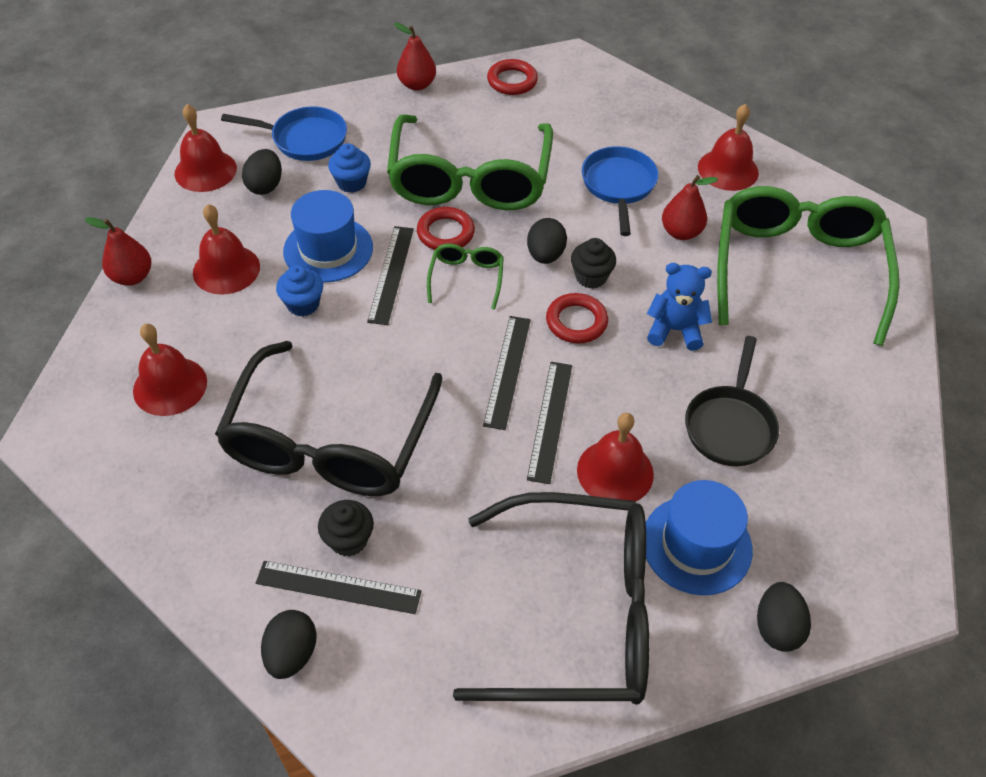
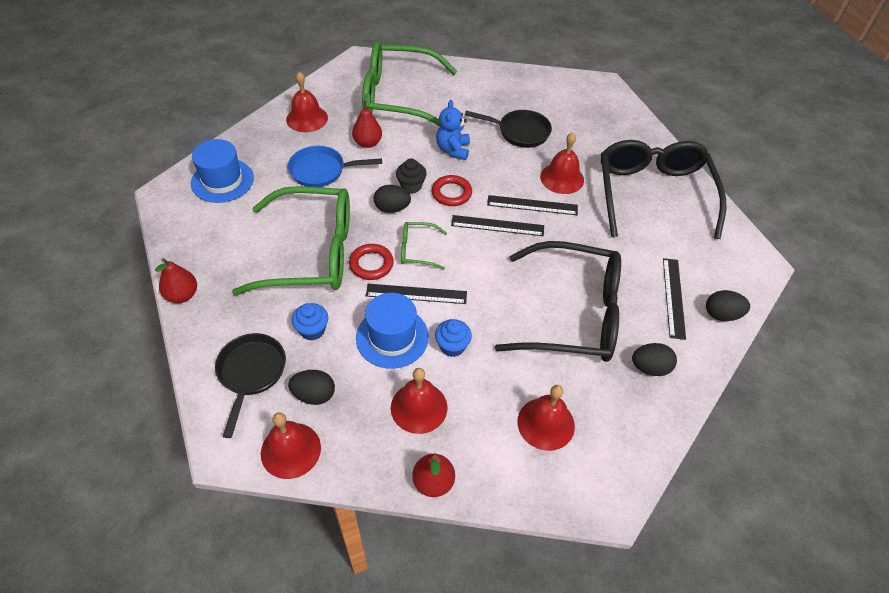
camera: 95 degrees left, 0 degrees up
blue pan [221,106,347,161] -> black pan [215,333,286,438]
black cupcake [318,500,374,557] -> none
red ring [487,59,538,95] -> none
blue hat [646,480,753,595] -> blue hat moved to [191,139,254,203]
black egg [757,582,811,652] -> black egg moved to [632,343,677,376]

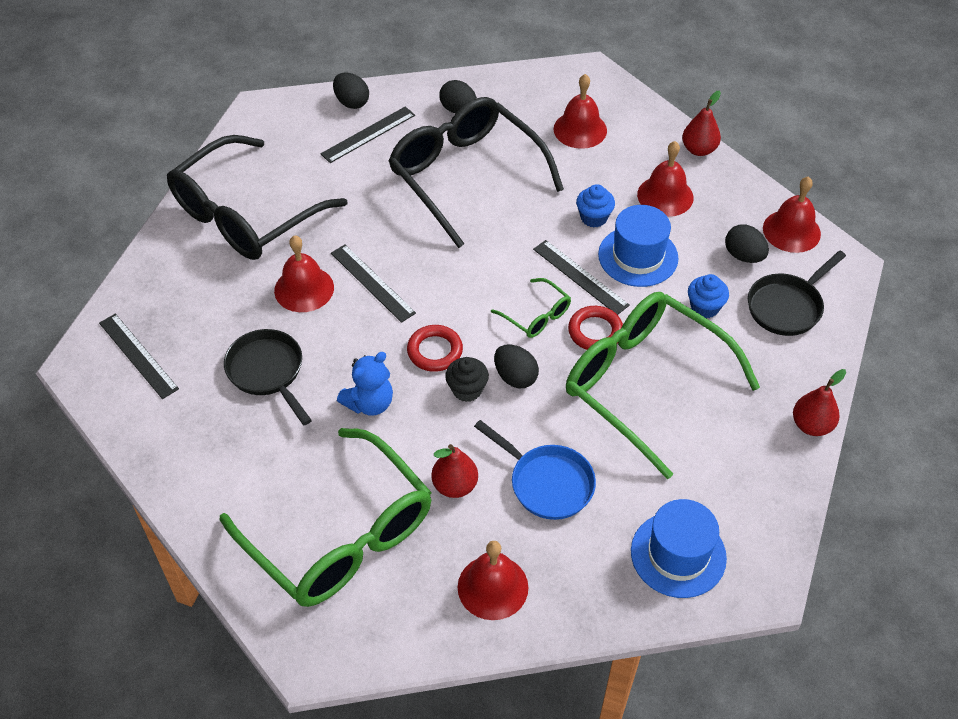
camera: 135 degrees left, 0 degrees up
black ruler [451,215,544,236] -> black ruler moved to [99,314,179,399]

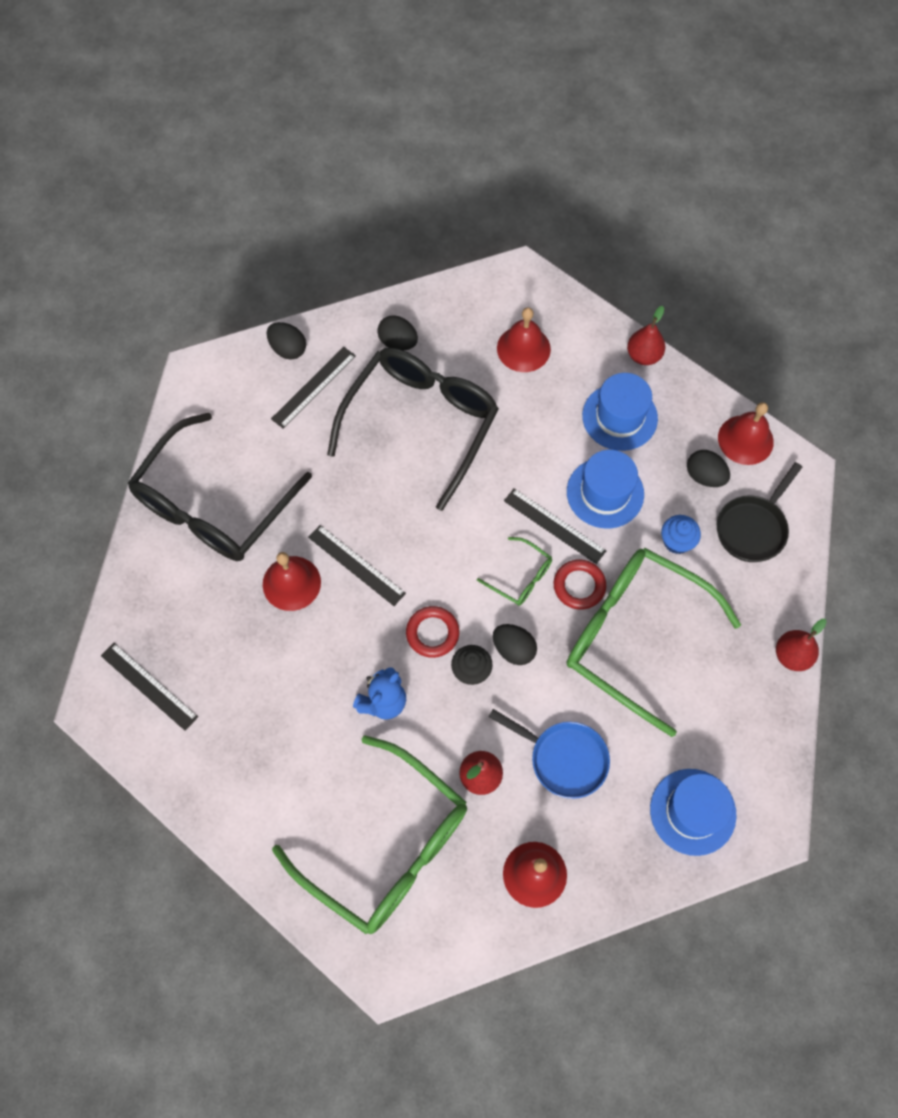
camera: 10 degrees left, 15 degrees up
black pan [224,329,312,425] -> none
black glasses [389,97,564,248] -> black glasses turned 75 degrees clockwise [327,348,499,511]
blue cupcake [576,184,615,227] -> none
red bell [637,141,694,217] -> blue hat [582,373,658,451]

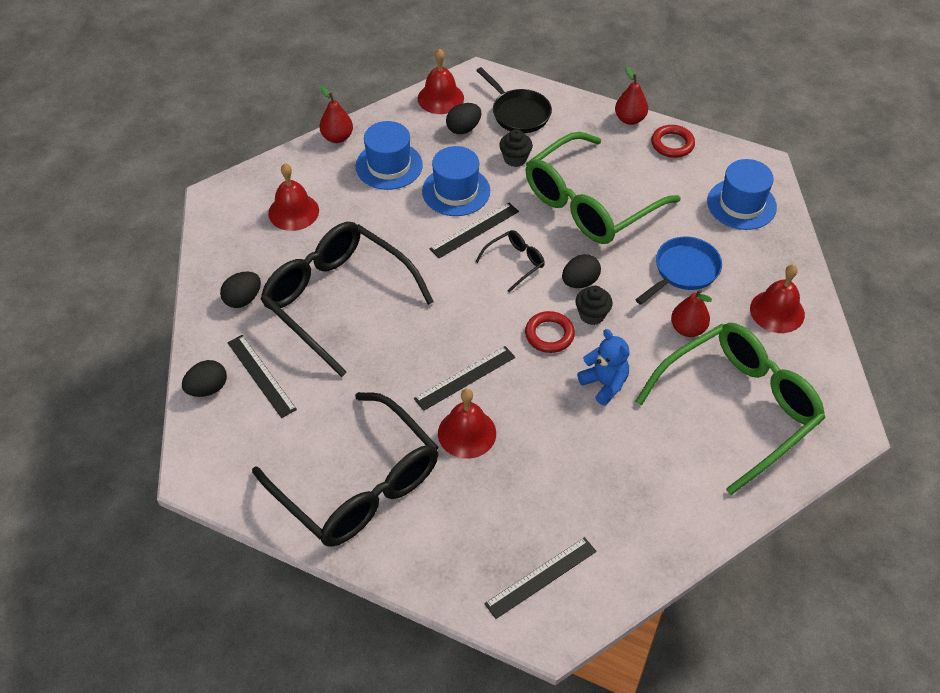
camera: 75 degrees left, 15 degrees down
green glasses [477,537,552,606] -> black glasses [475,230,545,293]
red ring [554,560,606,610] -> red ring moved to [651,125,695,158]
blue cupcake [661,515,701,554] -> black cupcake [499,129,533,167]

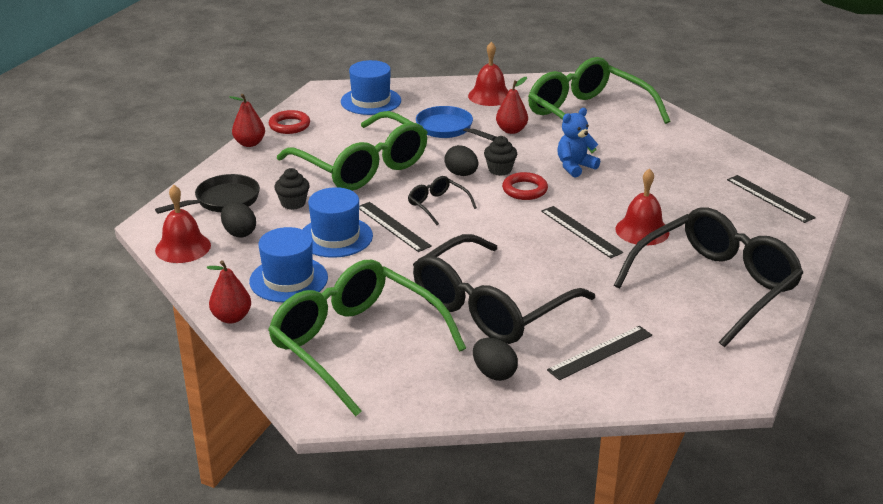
camera: 90 degrees left, 20 degrees down
black egg [182,360,227,397] -> none
red bell [268,163,319,231] -> green glasses [268,260,466,416]

